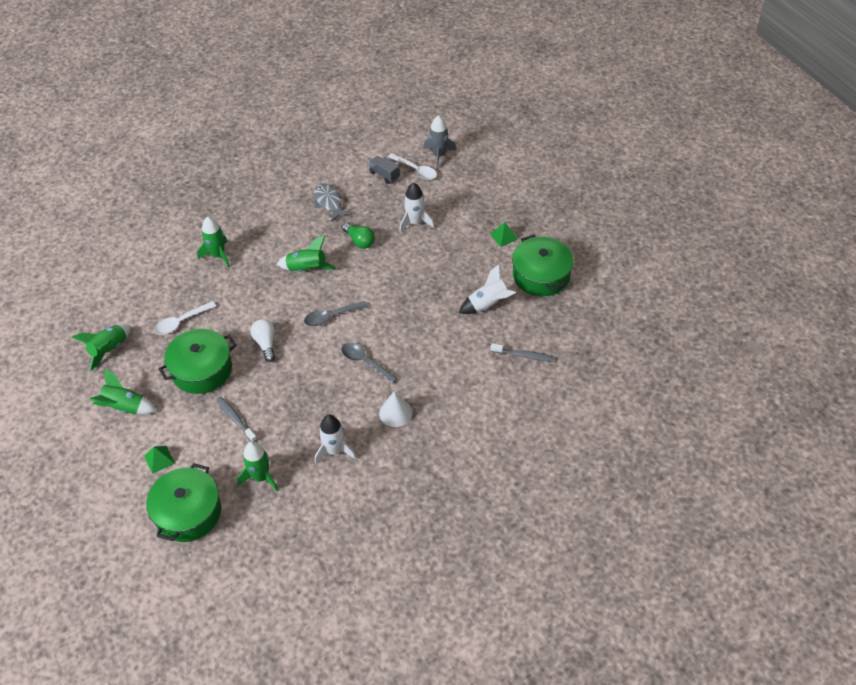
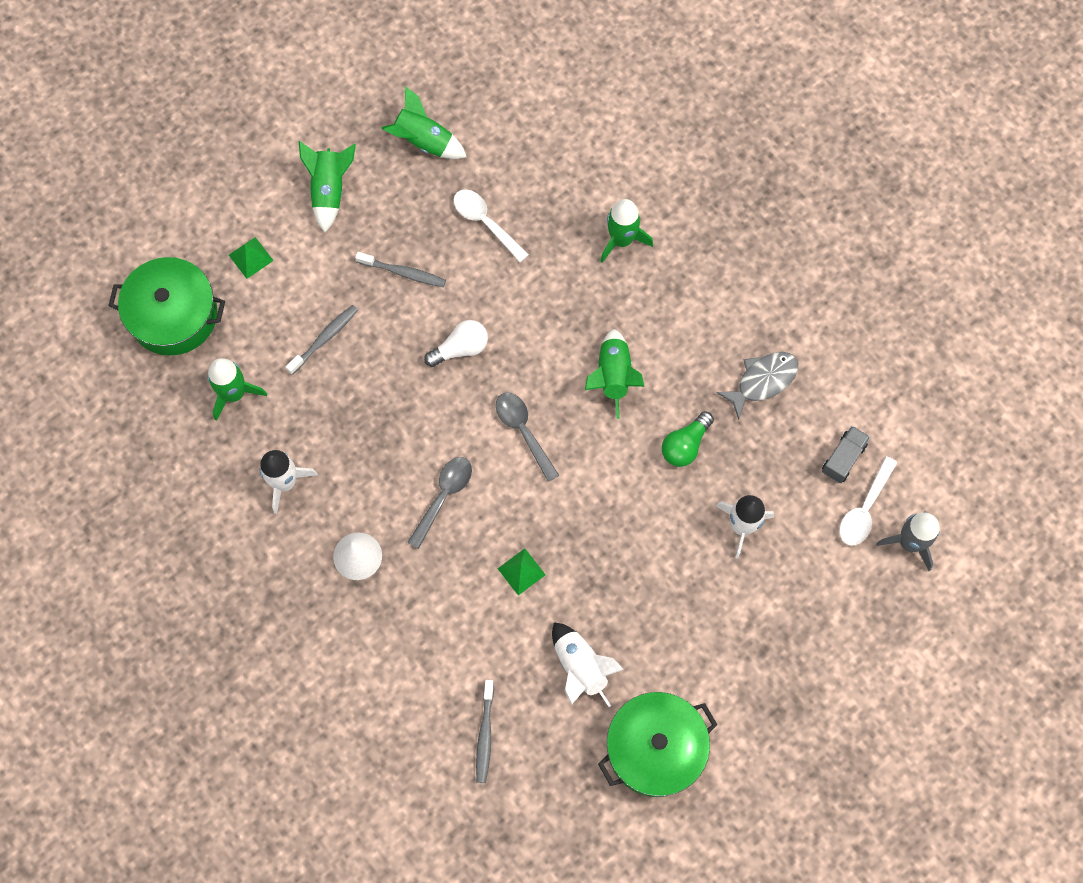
camera: 80 degrees right, 20 degrees up
green pot [159,329,236,394] -> grey toothbrush [355,252,446,287]
green pyramid [490,222,518,247] -> green pyramid moved to [497,548,546,595]

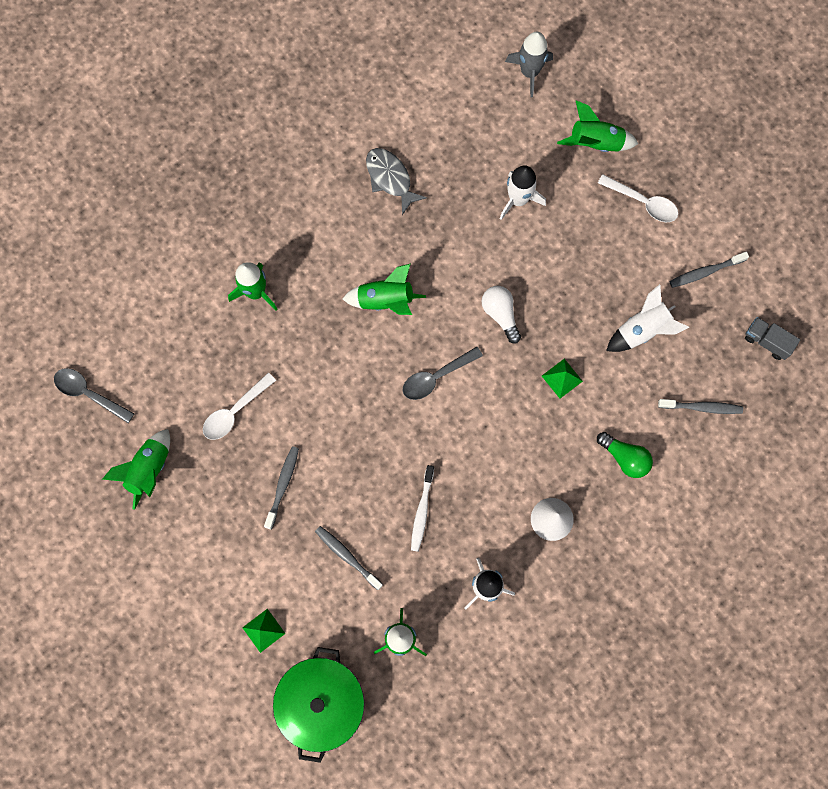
camera: 90 degrees left, 5 degrees up
green rocket [299,141,356,233] -> green rocket moved to [557,101,638,152]
grey spoon [407,457,472,549] -> grey spoon moved to [54,368,135,423]
white light bulb [424,320,488,367] -> white light bulb moved to [482,286,521,343]
green pot [598,692,717,797] -> grey toothbrush [669,251,749,288]
green light bulb [662,411,714,467] -> green light bulb moved to [597,432,653,478]
grey truck [822,426,870,483] -> grey truck moved to [745,317,800,360]
white spoon [839,456,897,545] -> white spoon moved to [598,174,678,222]
none -> white toothbrush [411,465,434,552]

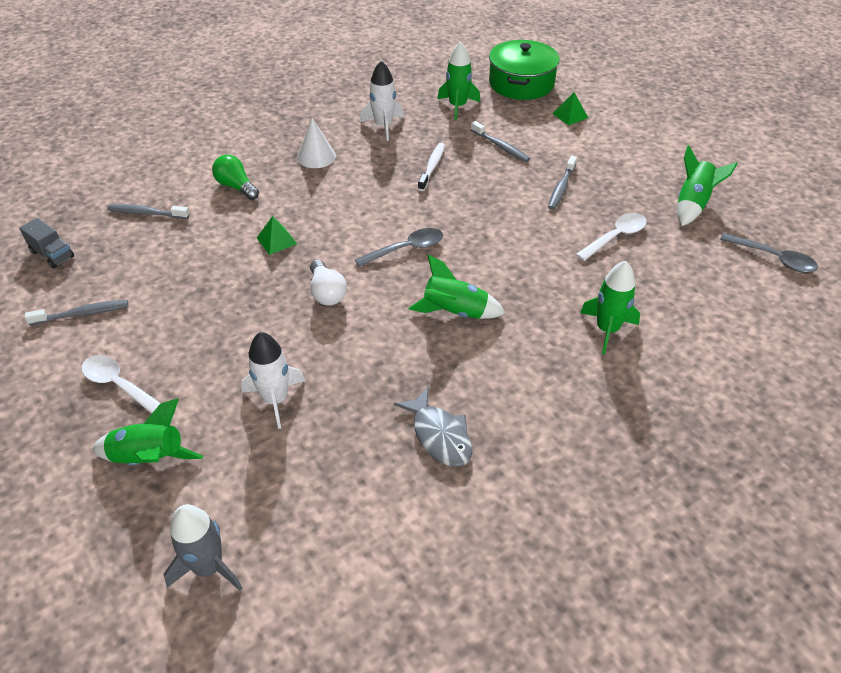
camera: 175 degrees left, 30 degrees down
white rocket [606,284,689,352] -> none

